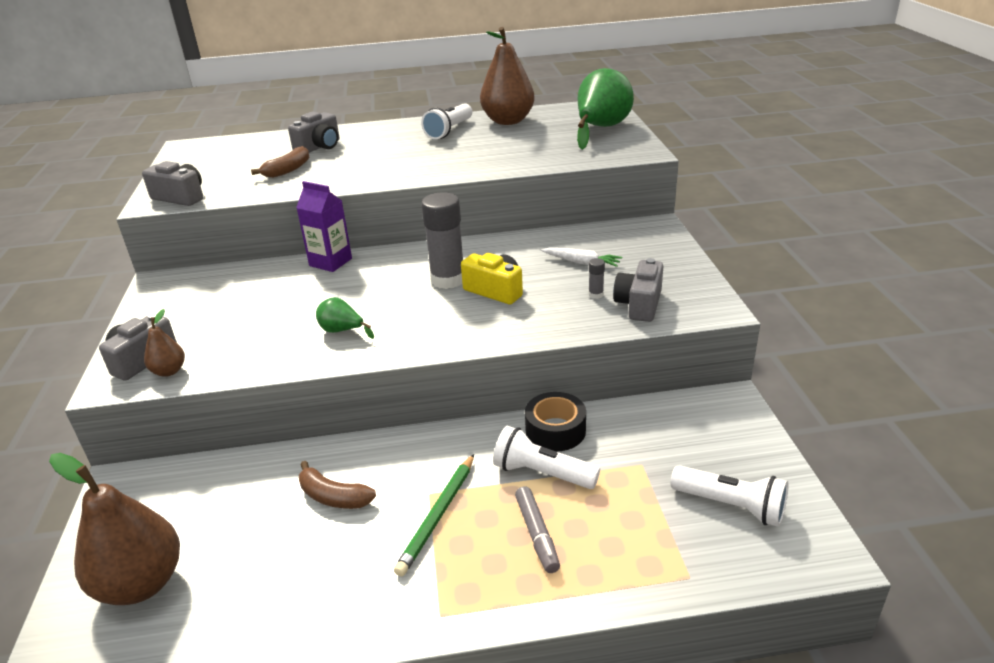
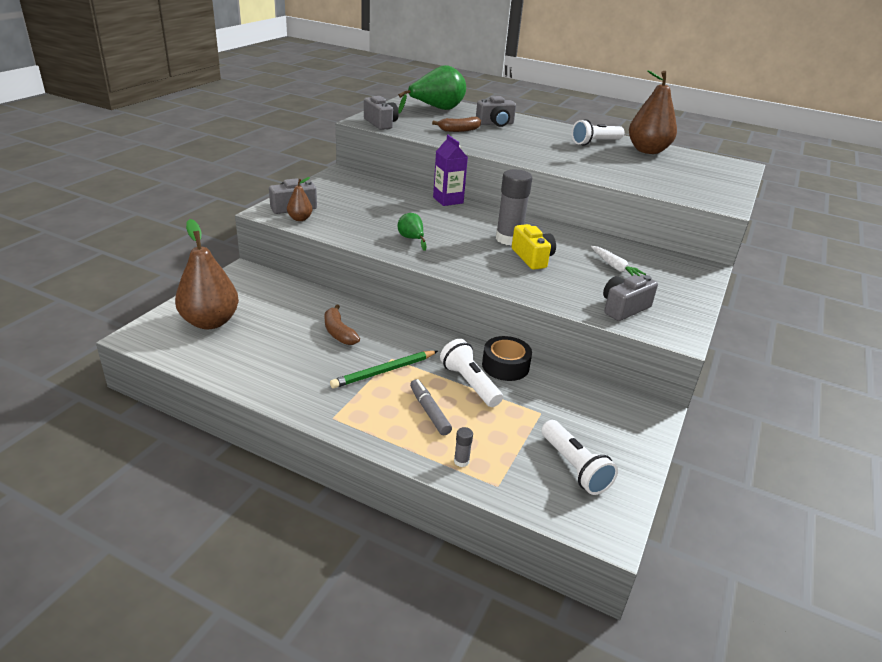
camera: 30 degrees right, 0 degrees up
grey marker [515,486,560,573] -> grey marker turned 135 degrees clockwise [410,379,452,435]
green pear [577,68,634,150] -> green pear moved to [398,65,466,113]
grey glue stick [588,258,605,299] -> grey glue stick moved to [454,427,473,467]

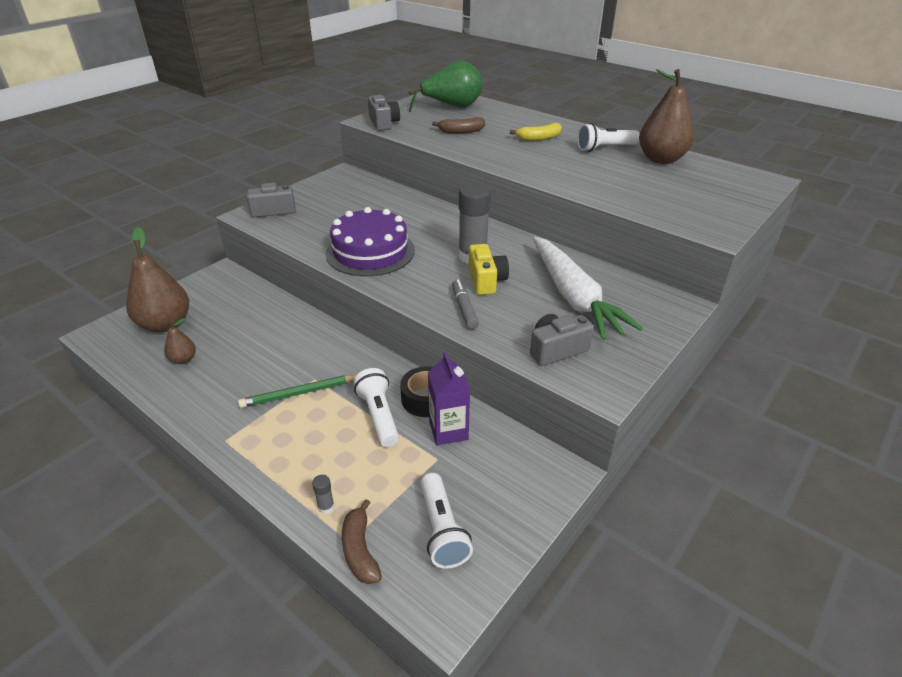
camera: 15 degrees right, 5 degrees up
brown pear [287,177,312,221] -> brown pear moved to [164,318,196,364]
brown banana [325,304,360,345] -> brown banana moved to [342,499,382,584]
green pear [397,213,426,251] -> purple cake [326,207,415,276]
grey marker [410,379,452,435] -> grey marker moved to [452,279,479,329]
purple carton [433,135,468,206] -> purple carton moved to [428,352,470,445]
grey camera [476,96,516,127] -> none
white carrot [591,246,646,276] -> white carrot [533,237,643,340], size x2.36
none -> yellow banana [510,123,562,141]

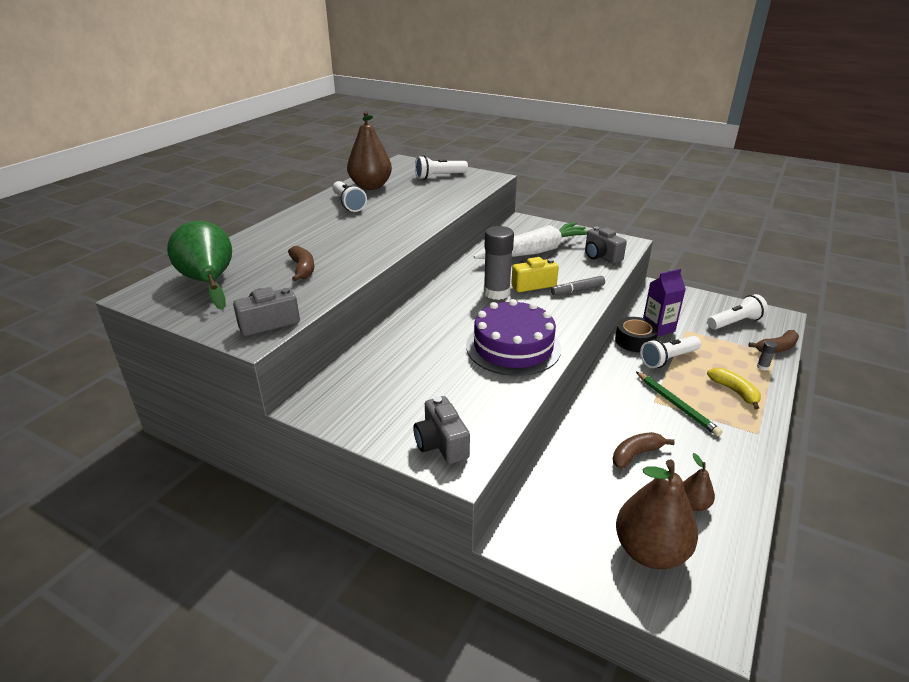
camera: 100 degrees left, 5 degrees down
yellow banana [510,123,562,141] -> yellow banana moved to [707,368,761,410]
none -> white flashlight [415,155,468,180]
none -> brown banana [613,432,675,469]

